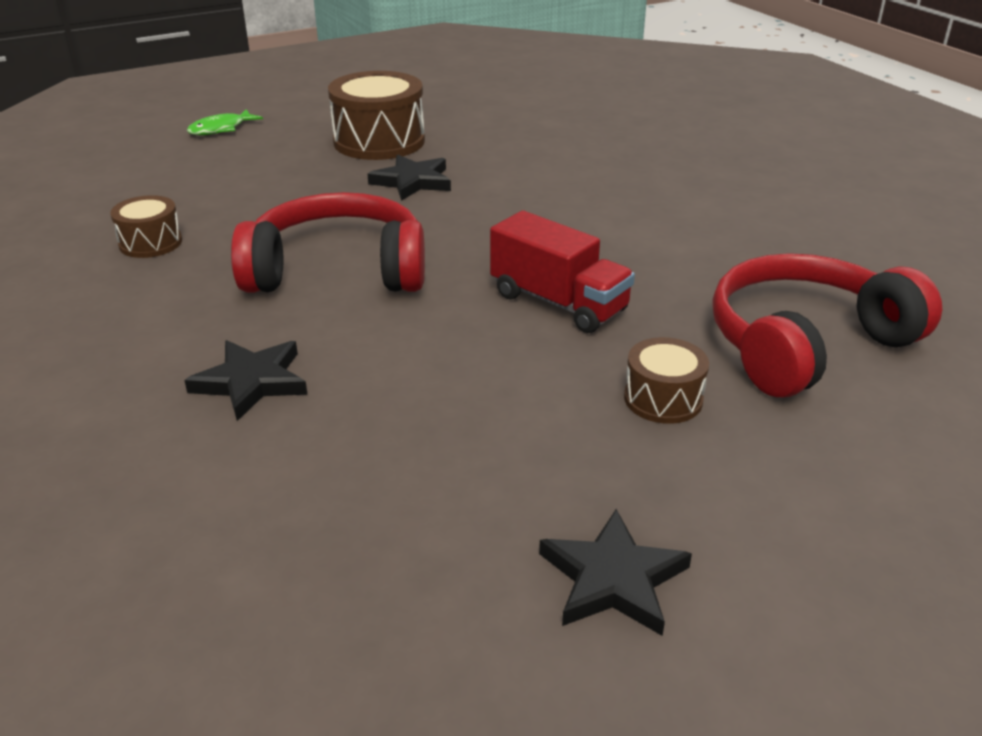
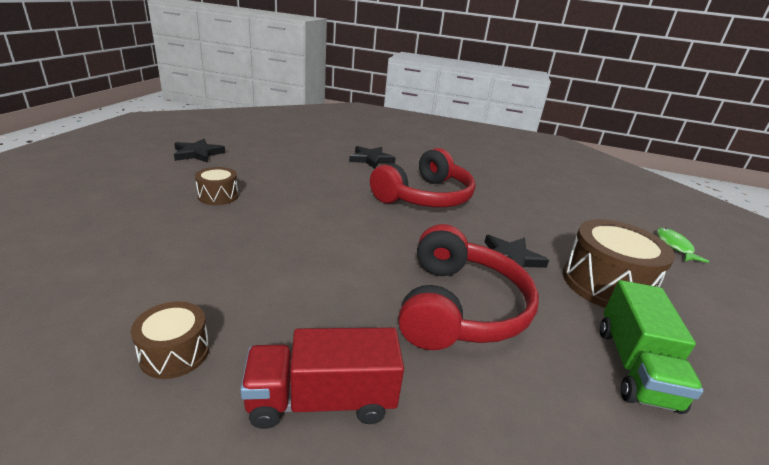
camera: 130 degrees right, 5 degrees down
brown drum [110,195,182,258] -> brown drum moved to [131,301,210,379]
red truck [490,210,635,333] -> red truck moved to [240,328,404,429]
red headphones [712,253,942,398] -> red headphones moved to [398,224,539,350]
none -> green truck [600,280,703,414]

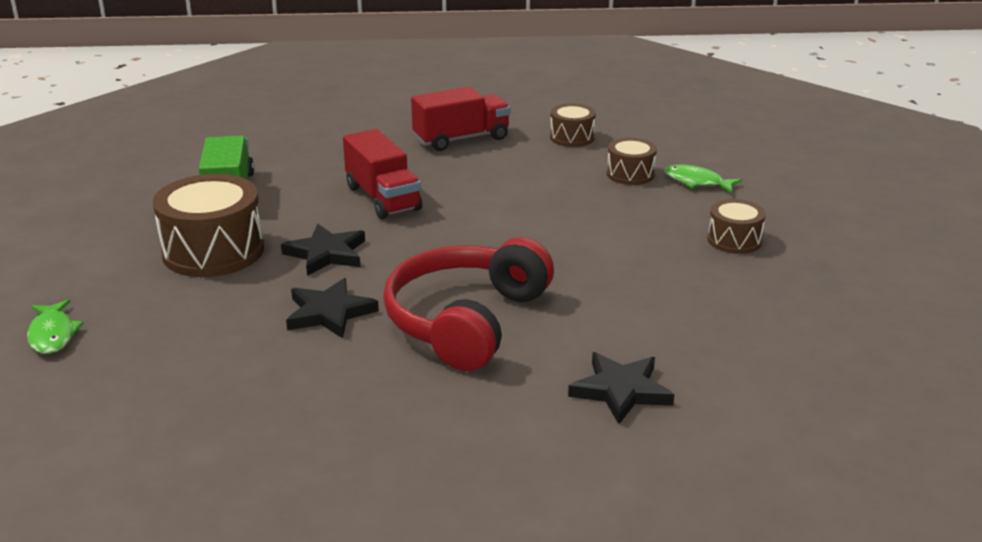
camera: 165 degrees right, 0 degrees up
black star [174,139,225,163] -> black star moved to [286,278,379,338]
red headphones [398,224,539,350] -> red truck [343,129,422,219]
none -> brown drum [607,138,657,185]
none -> green fish [664,164,742,193]

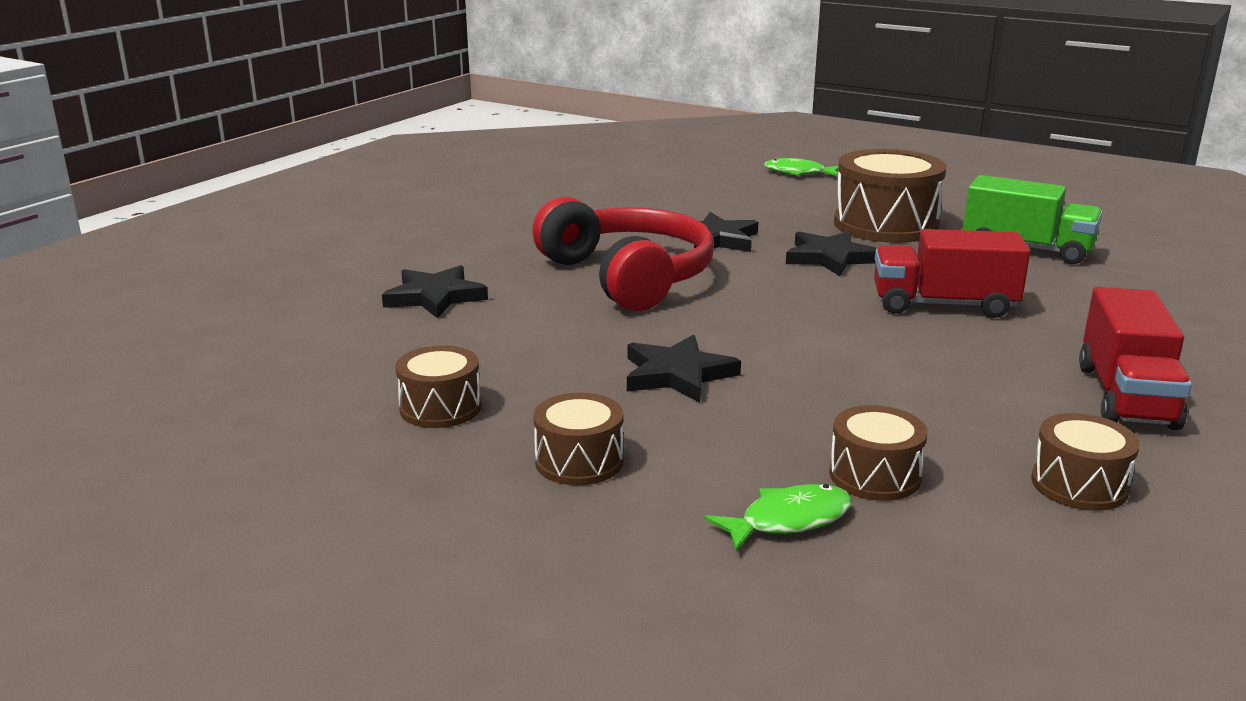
camera: 125 degrees right, 5 degrees down
none -> brown drum [395,345,481,428]
none -> black star [627,334,741,403]

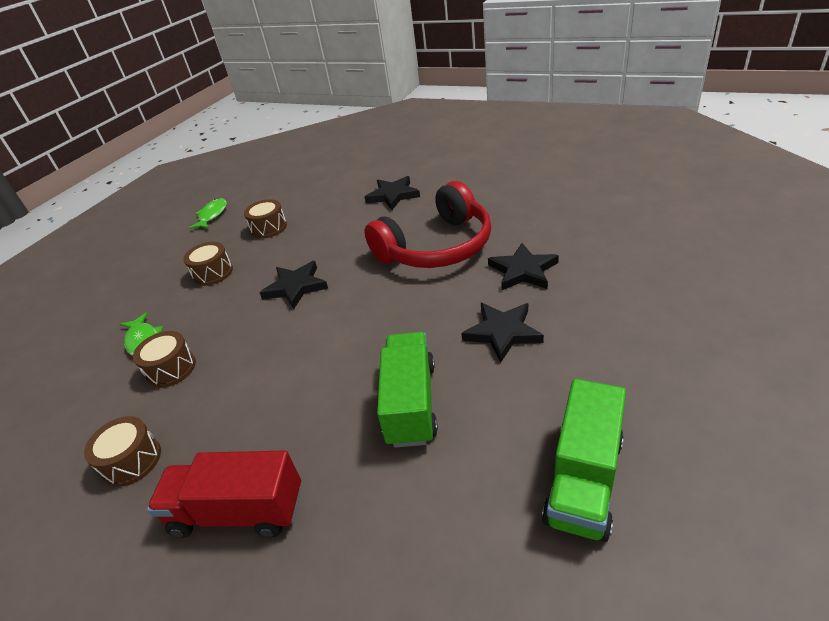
camera: 90 degrees right, 15 degrees up
green fish [764,158,838,176] -> green fish moved to [189,198,227,229]
brown drum [834,149,947,243] -> none
red truck [874,229,1030,318] -> green truck [377,332,438,448]

